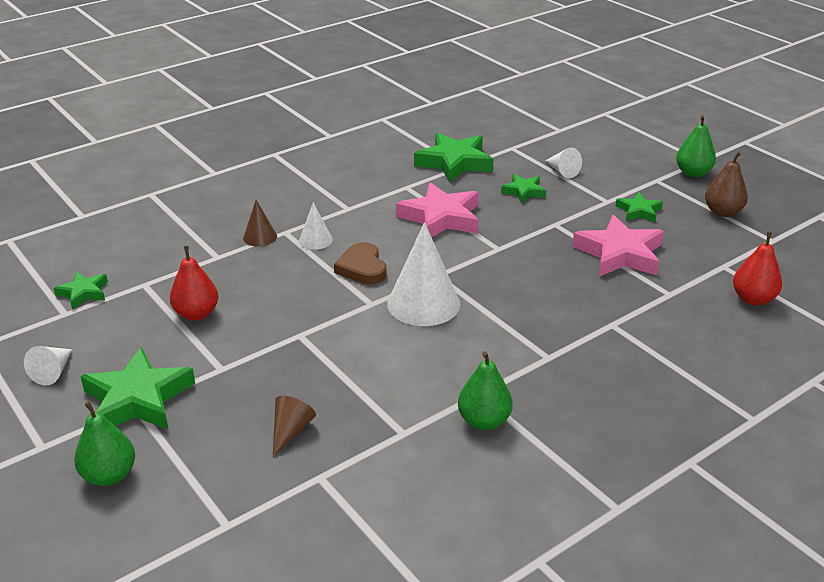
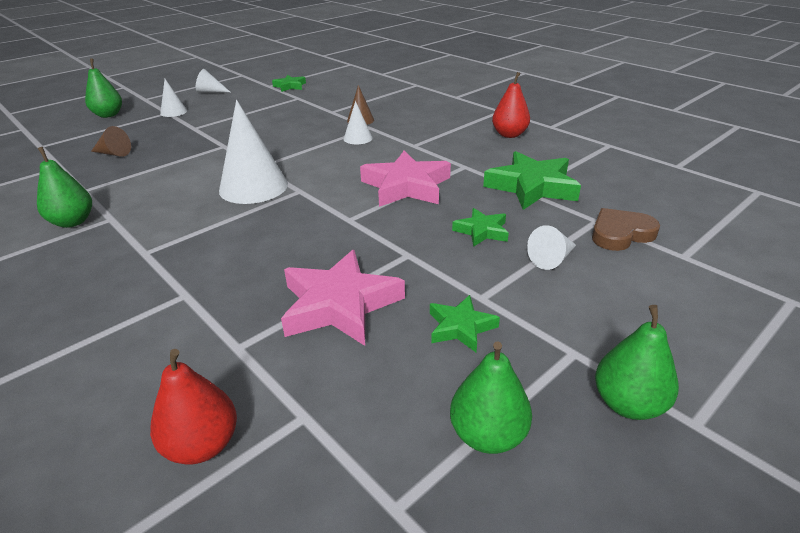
camera: 85 degrees right, 0 degrees up
green star [80,347,195,429] -> white cone [160,79,187,117]
red pear [170,246,218,321] -> red pear moved to [492,72,530,138]
brown heart [334,242,387,285] -> brown heart moved to [592,208,660,251]
brown pear [705,151,748,217] -> green pear [450,341,532,454]

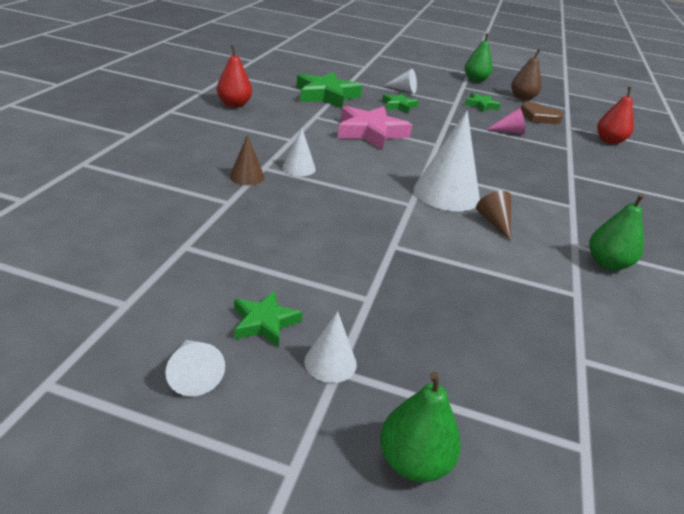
camera: 125 degrees left, 0 degrees up
brown cone [91,126,131,157] -> brown cone moved to [476,191,511,241]
green star [272,75,306,92] -> green star moved to [234,290,302,348]
pink star [281,250,405,346] -> pink cone [486,108,525,135]
green pear [450,341,532,454] -> brown pear [511,49,541,101]
brown heart [592,208,660,251] -> brown heart moved to [521,102,563,124]

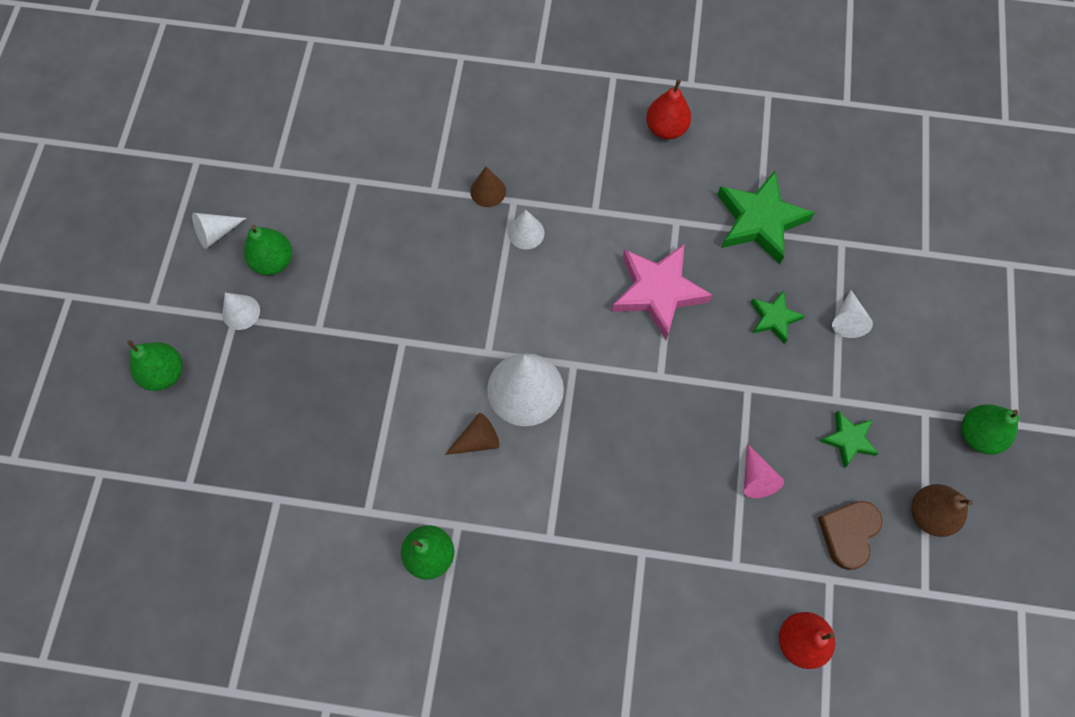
camera: 85 degrees right, 35 degrees up
green star [234,290,302,348] -> green pear [244,225,292,275]

